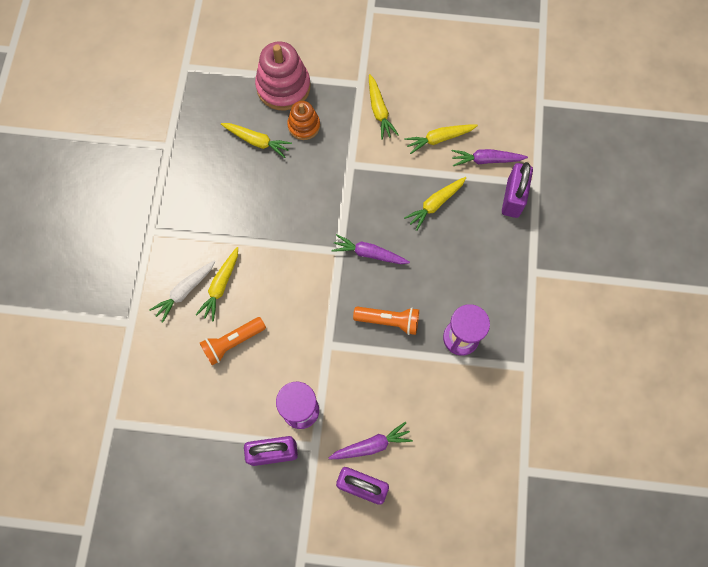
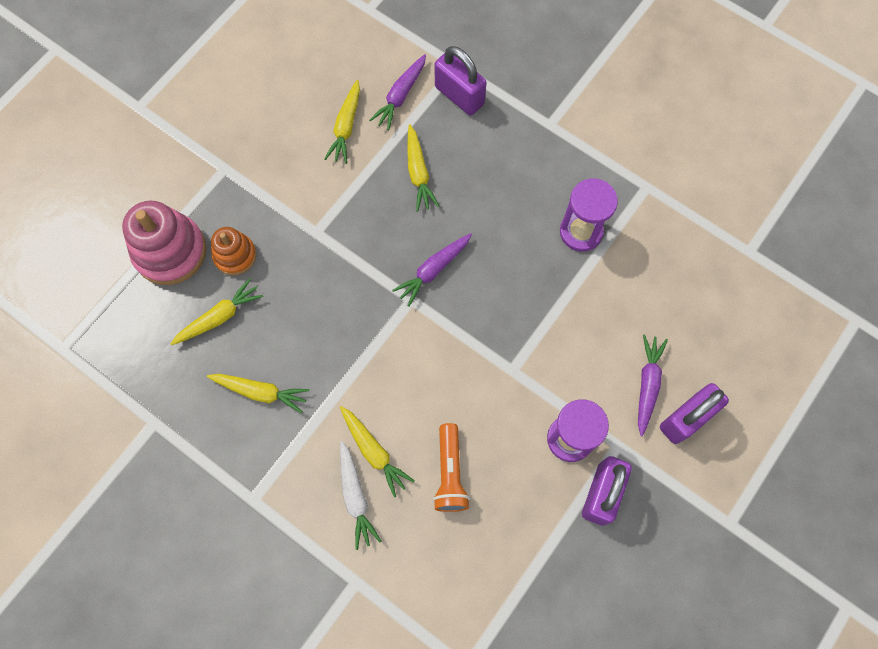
camera: 60 degrees left, 0 degrees up
orange flashlight [353,307,419,335] -> none
yellow carrot [369,74,399,140] -> yellow carrot moved to [207,374,309,413]

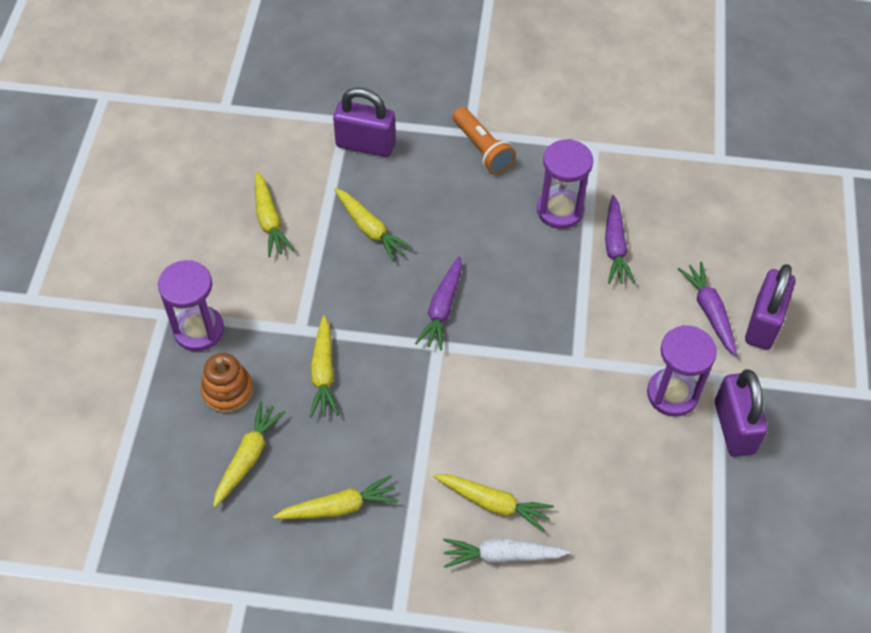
camera: 30 degrees left, 15 degrees down
pink stacking toy [122,200,206,285] -> none
white carrot [340,441,382,550] -> white carrot turned 135 degrees clockwise [443,538,570,568]
purple carrot [369,54,426,130] -> purple carrot moved to [605,195,635,284]
orange flashlight [433,423,470,512] -> orange flashlight moved to [453,107,516,174]
none -> purple hourglass [158,260,224,351]
none -> yellow carrot [309,315,339,417]

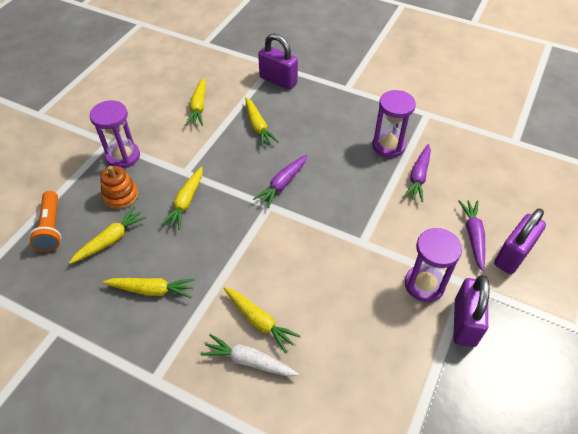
camera: 20 degrees right, 5 degrees down
orange flashlight [453,107,516,174] -> orange flashlight moved to [29,191,61,252]

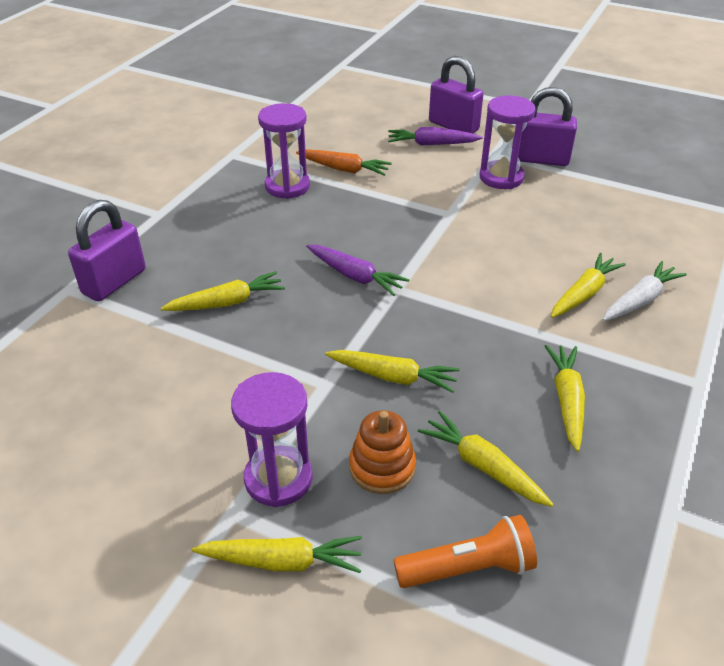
camera: 90 degrees left, 10 degrees down
yellow carrot [185,78,206,126] -> yellow carrot moved to [192,536,362,573]
white carrot [201,334,299,376] -> white carrot turned 150 degrees counterclockwise [603,261,687,321]
purple carrot [404,144,431,202] -> orange carrot [296,149,392,176]

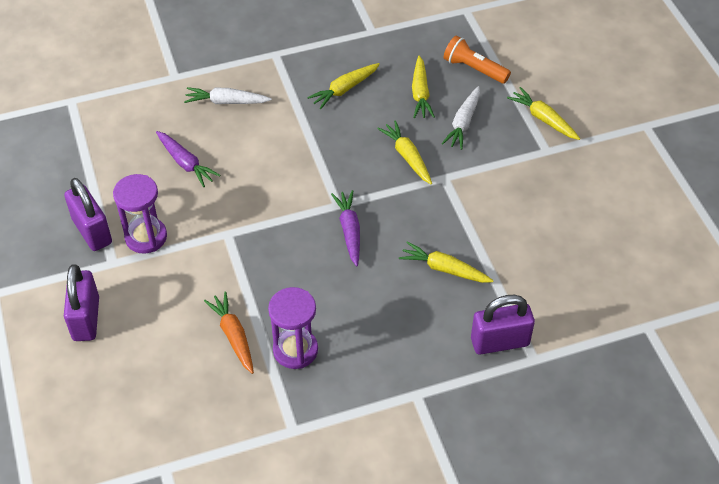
camera: 135 degrees left, 10 degrees up
purple hourglass [231,372,313,507] -> none
orange stacking toy [349,410,416,494] -> white carrot [441,86,480,150]
purple carrot [388,127,483,146] -> purple carrot moved to [156,131,221,187]
yellow carrot [551,253,626,318] -> none

